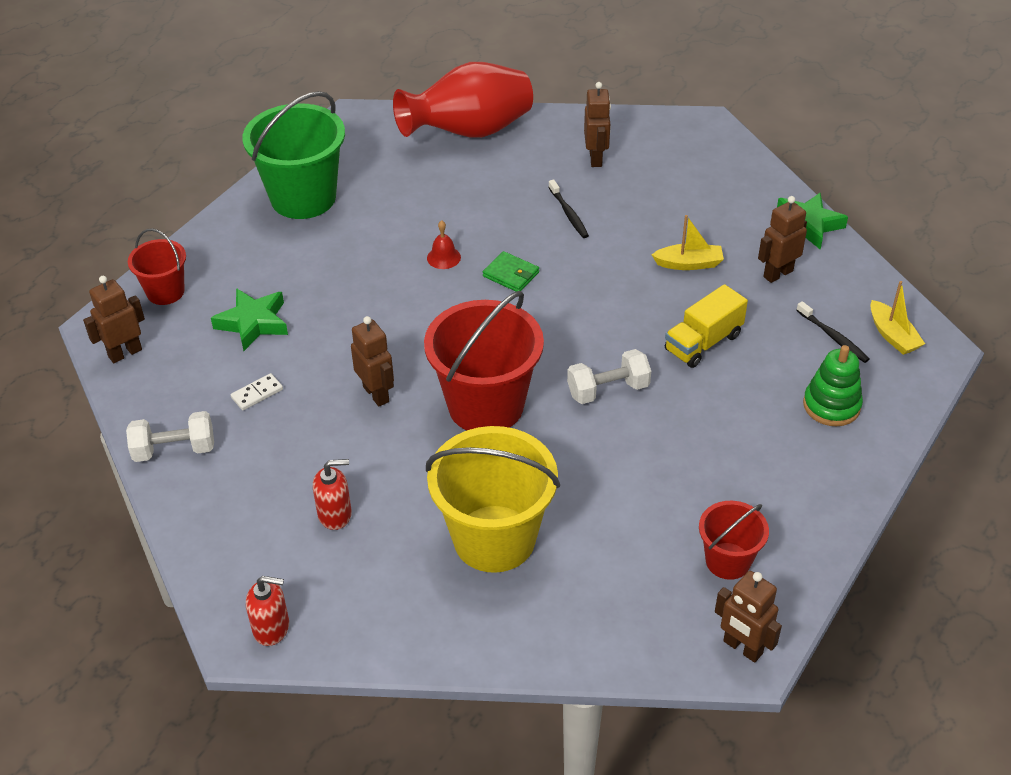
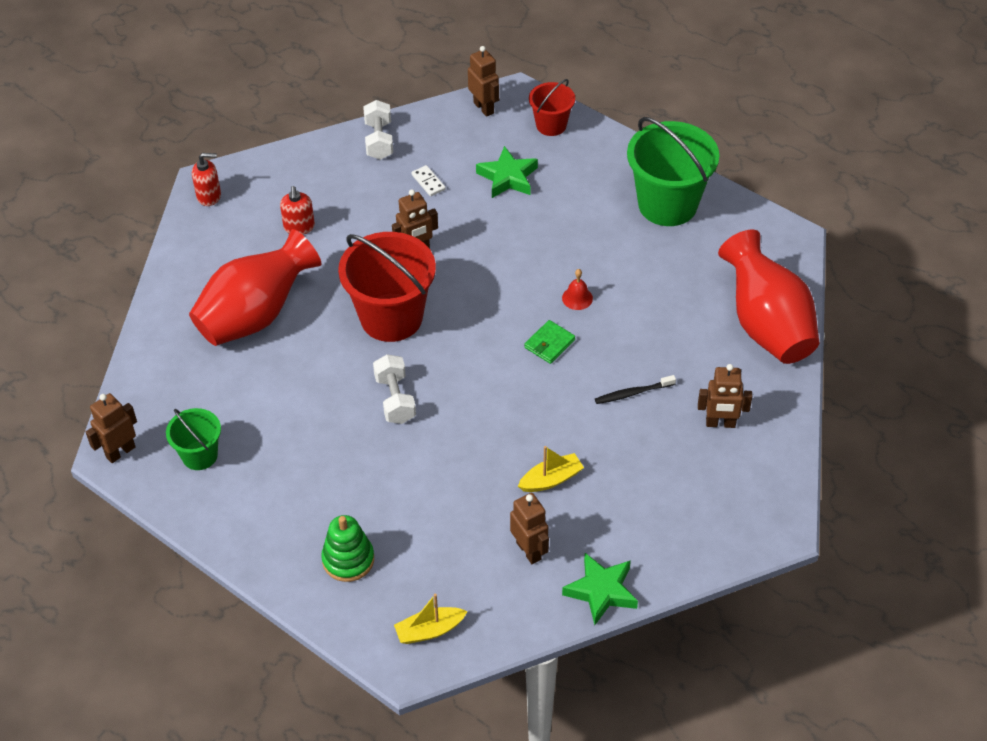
camera: 95 degrees right, 5 degrees up
red soap dispenser [246,576,289,646] -> red soap dispenser turned 105 degrees counterclockwise [192,153,221,206]
yellow bucket [426,426,560,573] -> red vase [189,229,321,346]
yellow boat [652,215,724,270] -> yellow boat turned 120 degrees counterclockwise [518,446,584,492]
yellow truck [665,284,748,368] -> none
red bucket [699,501,769,580] -> green bucket [166,408,221,470]
black toothbrush [796,301,870,363] -> none

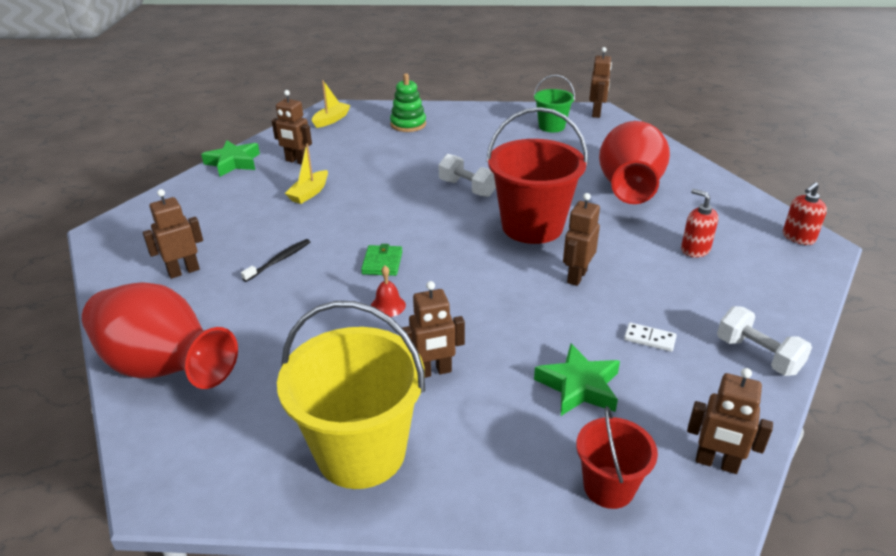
camera: 145 degrees right, 15 degrees down
green bucket [627,117,719,226] -> yellow bucket [277,301,425,489]
none -> brown robot [402,281,465,378]

